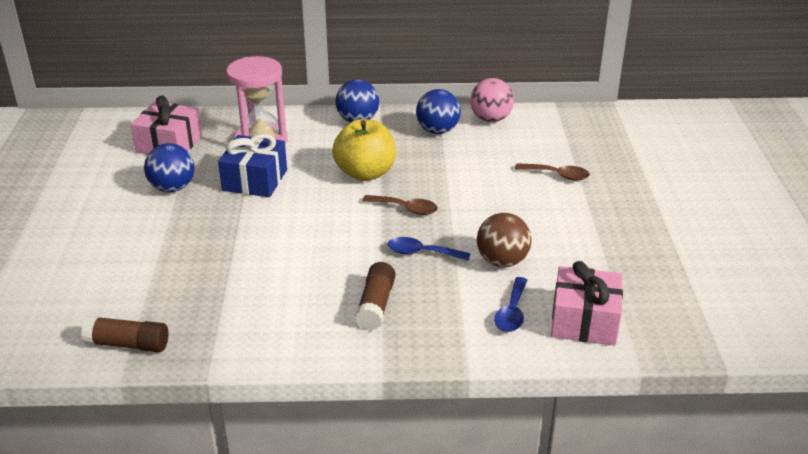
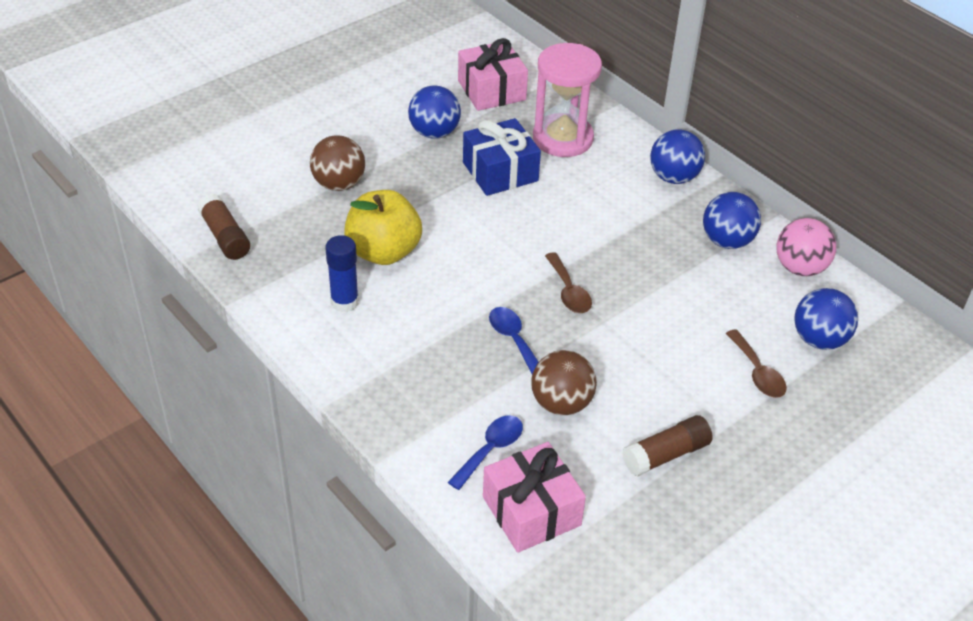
camera: 50 degrees right, 10 degrees up
yellow apple [332,119,396,181] -> yellow apple moved to [344,190,422,265]
brown glue stick [355,262,395,330] -> brown glue stick moved to [622,415,713,476]
blue spoon [494,277,528,332] -> blue spoon turned 150 degrees clockwise [448,415,523,490]
none -> brown ball [310,135,365,191]
none -> blue glue stick [326,235,359,312]
none -> blue ball [794,288,858,350]

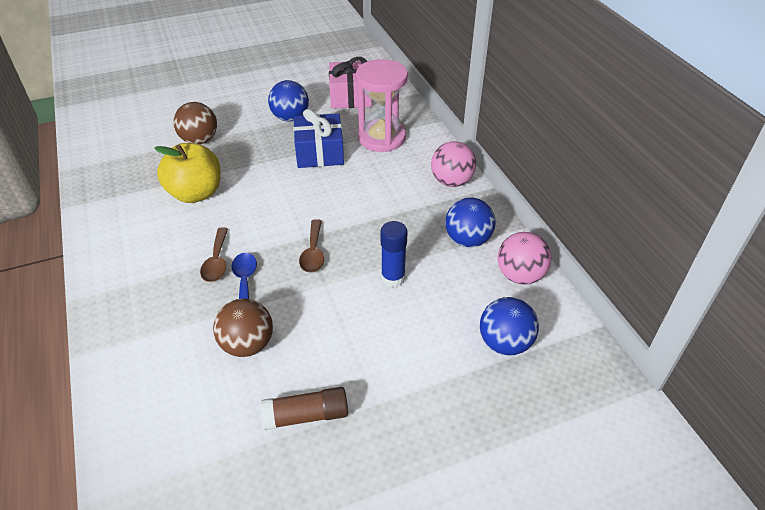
camera: 20 degrees right, 0 degrees up
brown glue stick [197,193,250,260] -> none
blue glue stick [326,235,359,312] -> blue glue stick moved to [381,221,407,287]
blue spoon [448,415,523,490] -> none
pink gift [483,442,586,553] -> none
blue ball [650,129,705,184] -> pink ball [431,141,476,187]
brown spoon [726,329,787,398] -> brown spoon moved to [200,227,228,282]

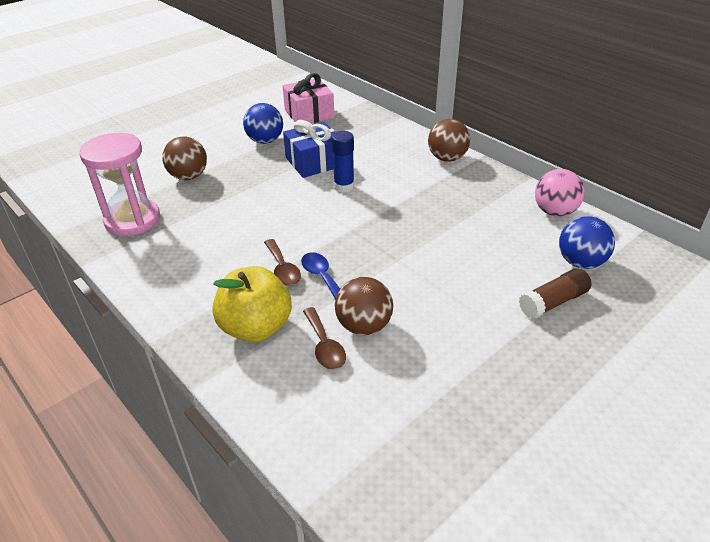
camera: 20 degrees left, 5 degrees down
yellow apple [154,143,221,203] -> yellow apple moved to [212,266,292,342]
brown glue stick [261,387,348,430] -> brown glue stick moved to [519,268,591,319]
brown spoon [299,219,324,273] -> brown spoon moved to [303,307,346,369]
pink hourglass [356,59,408,152] -> pink hourglass moved to [79,133,160,236]
blue glue stick [381,221,407,287] -> blue glue stick moved to [331,131,354,193]
pink ball [431,141,476,187] -> brown ball [428,119,470,162]
blue ball [445,197,496,247] -> none

